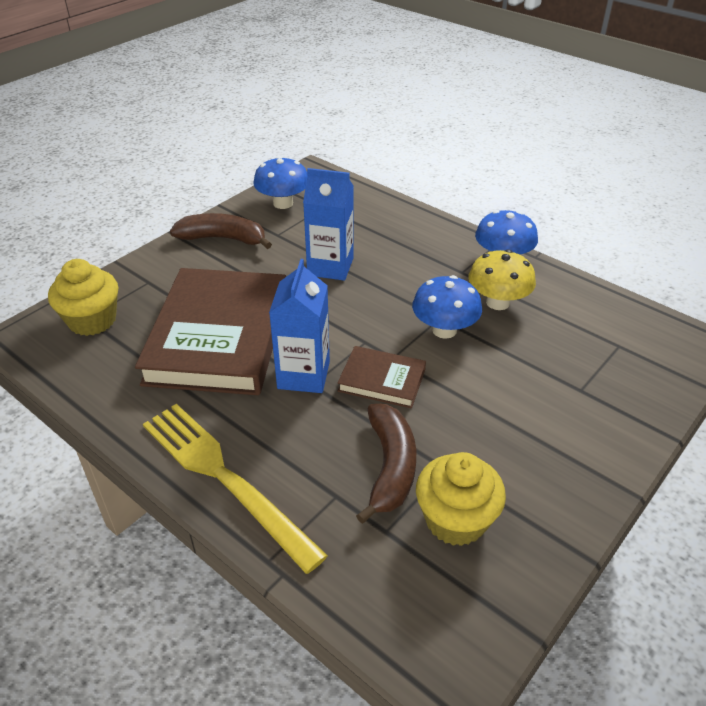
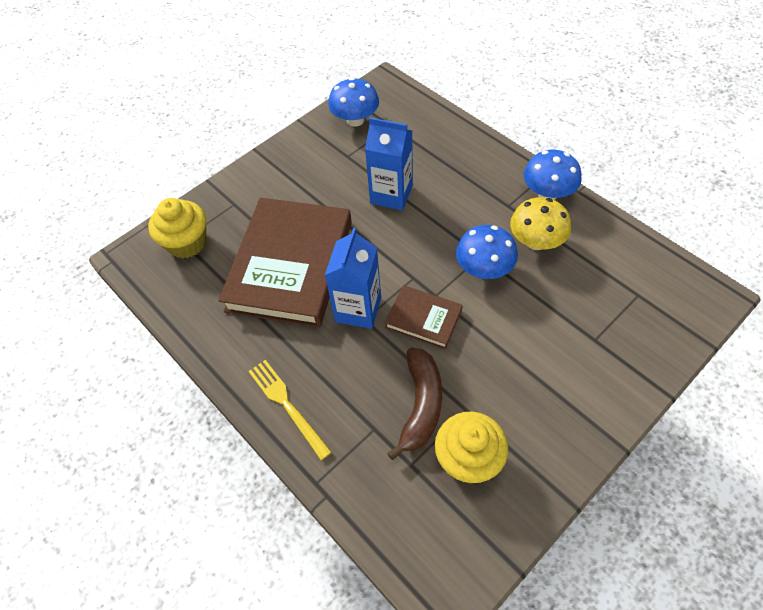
camera: 10 degrees right, 15 degrees up
yellow fork [143,404,328,574] -> yellow fork [248,360,332,460], size x0.61
brown banana [170,213,272,249] -> none

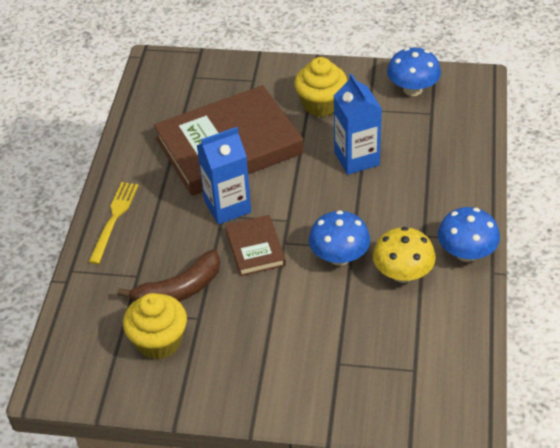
camera: 50 degrees right, 10 degrees down
yellow cupcake [148,198,206,259] -> yellow cupcake moved to [294,57,347,117]

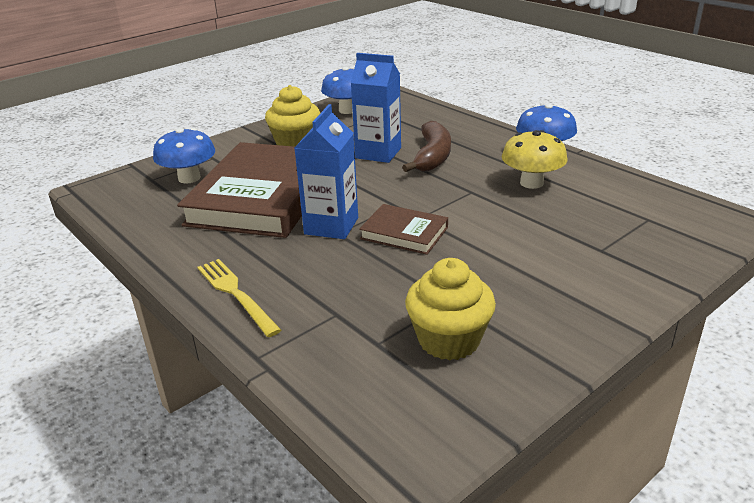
camera: 50 degrees left, 15 degrees down
brown banana [117,250,220,302] -> brown banana moved to [402,121,451,172]
blue mushroom [309,210,370,266] -> blue mushroom moved to [153,128,215,184]

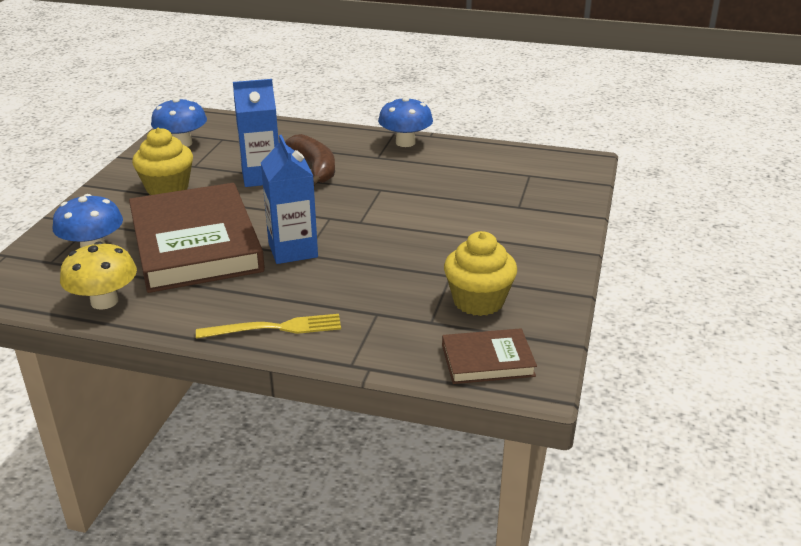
camera: 35 degrees left, 0 degrees up
yellow fork [197,259,281,337] -> yellow fork turned 150 degrees clockwise [196,314,341,339]
brown book [359,204,448,255] -> brown book moved to [442,328,537,384]
yellow mushroom [502,130,567,189] -> yellow mushroom moved to [60,241,137,310]

